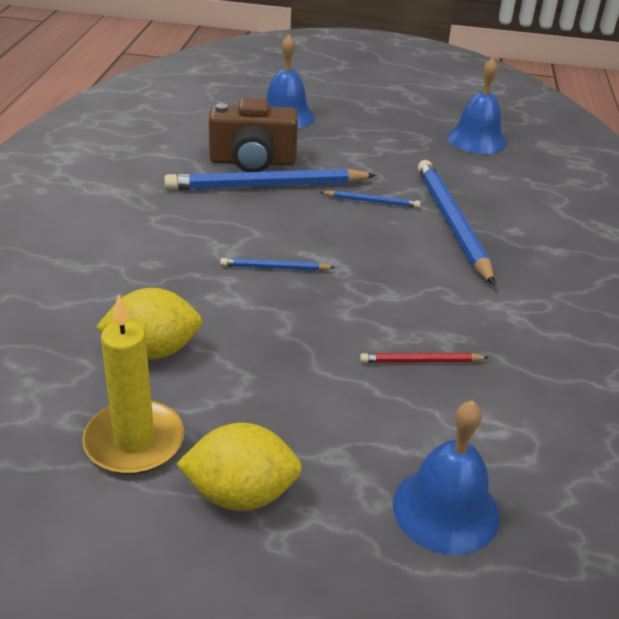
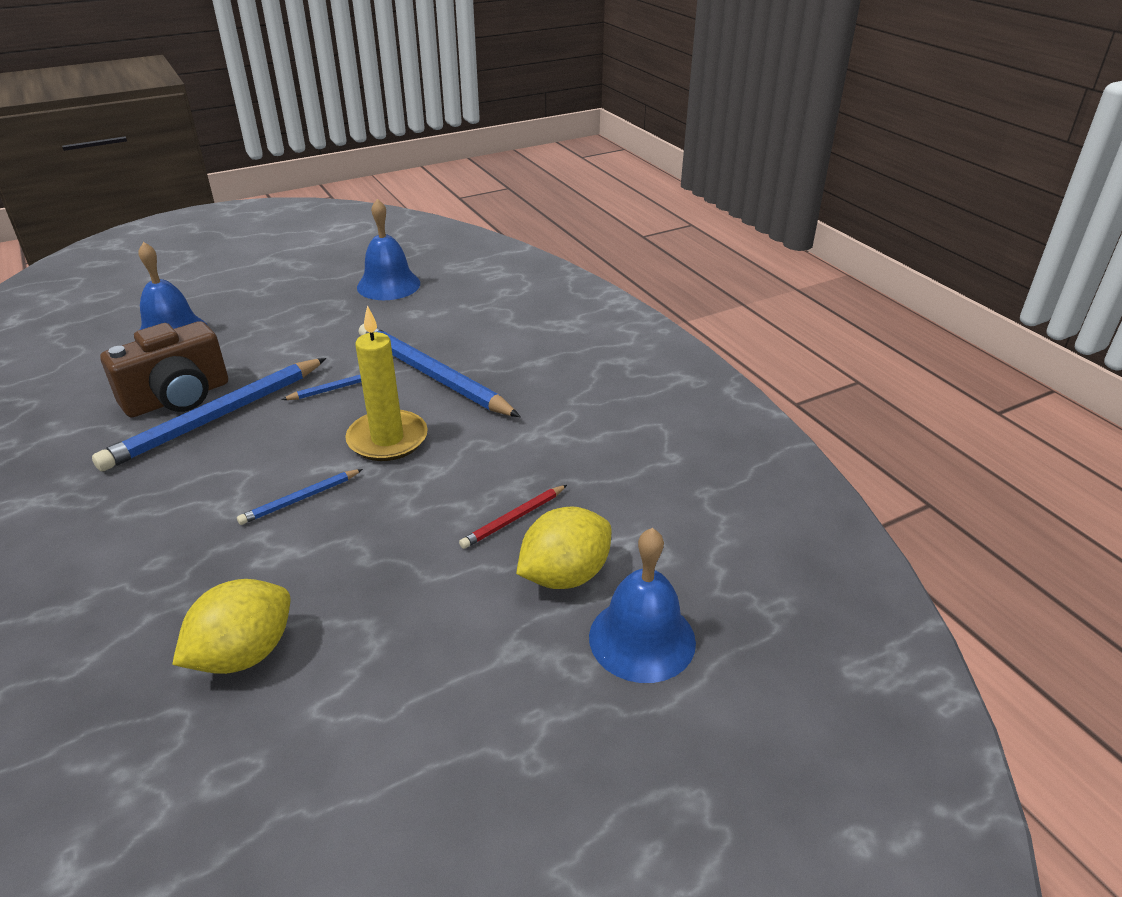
camera: 35 degrees left, 0 degrees up
yellow candle [82,294,184,475] -> yellow candle moved to [345,306,428,461]
yellow lemon [176,423,302,511] -> yellow lemon moved to [516,506,612,589]

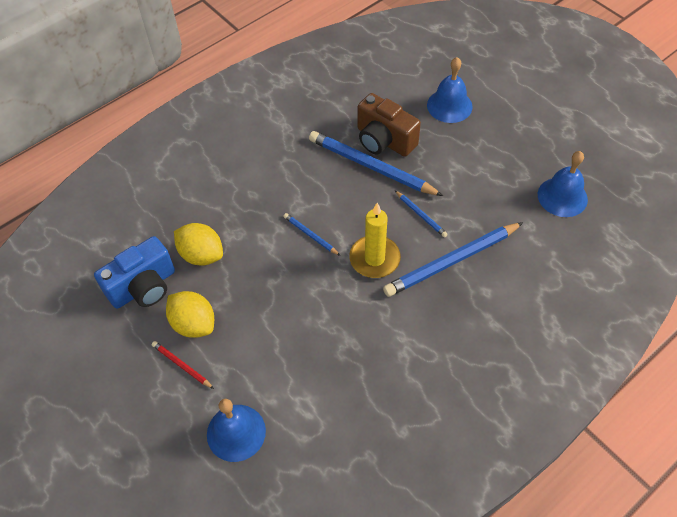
camera: 80 degrees right, 20 degrees up
blue pencil [358,324,521,417] -> blue pencil turned 150 degrees counterclockwise [383,222,524,297]
red pencil [459,485,567,549] -> red pencil moved to [152,341,214,389]
yellow lemon [516,506,612,589] -> yellow lemon moved to [166,291,214,338]
none -> blue camera [94,236,175,309]

